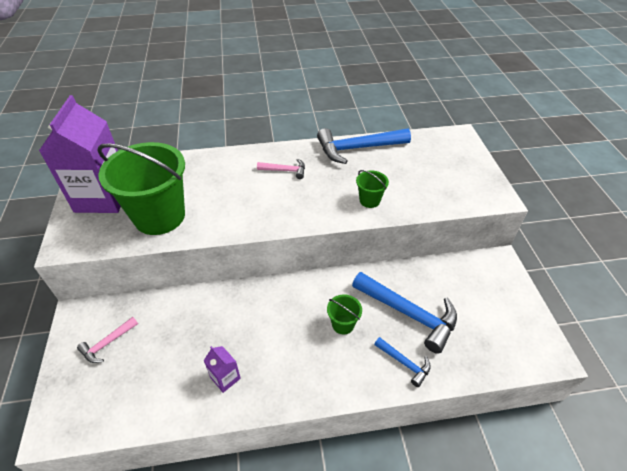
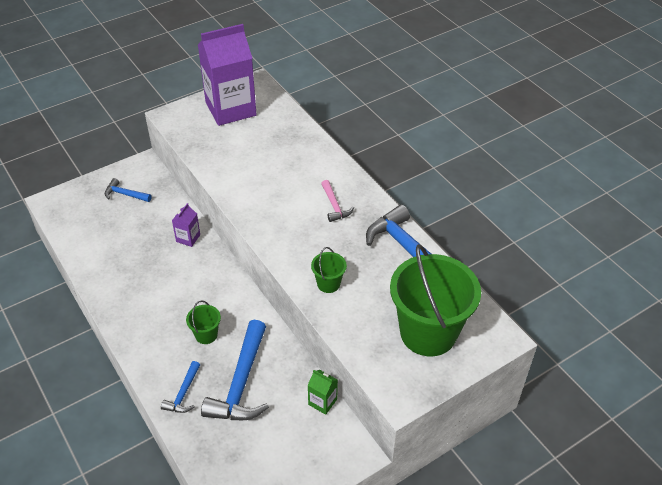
camera: 65 degrees right, 0 degrees up
pink hammer [77,317,138,363] -> blue hammer [105,178,152,202]
green bucket [97,142,185,235] -> green bucket moved to [390,244,481,356]
purple carton [204,346,241,393] -> purple carton moved to [172,203,200,247]
none -> green carton [308,370,338,415]

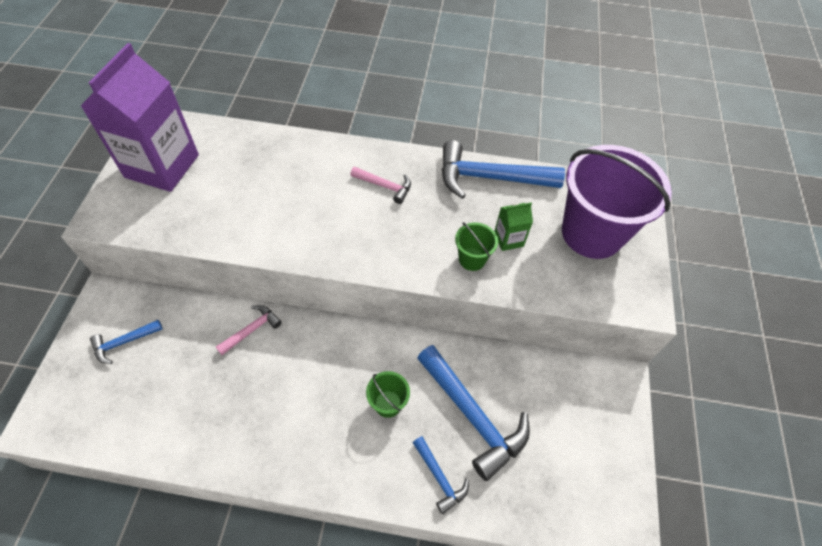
camera: 50 degrees left, 10 degrees up
purple carton [172,203,200,247] -> pink hammer [216,305,282,355]
green carton [308,370,338,415] -> green carton moved to [495,202,533,251]
green bucket [390,244,481,356] -> purple bucket [562,145,672,259]

